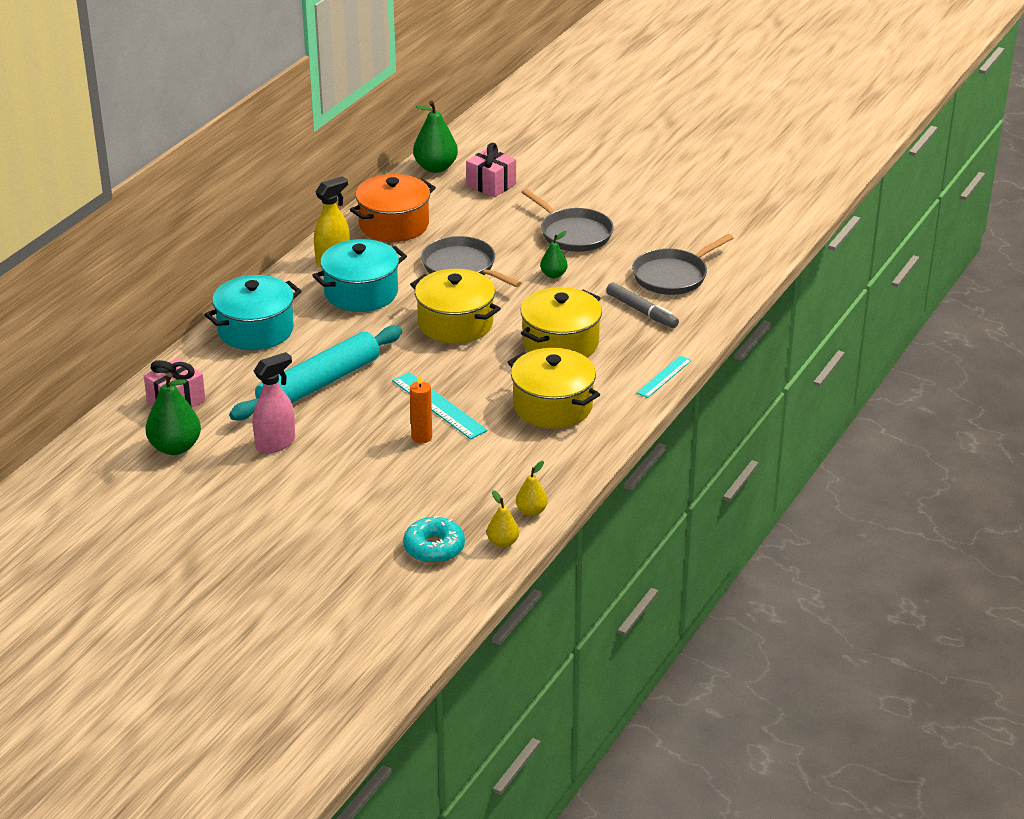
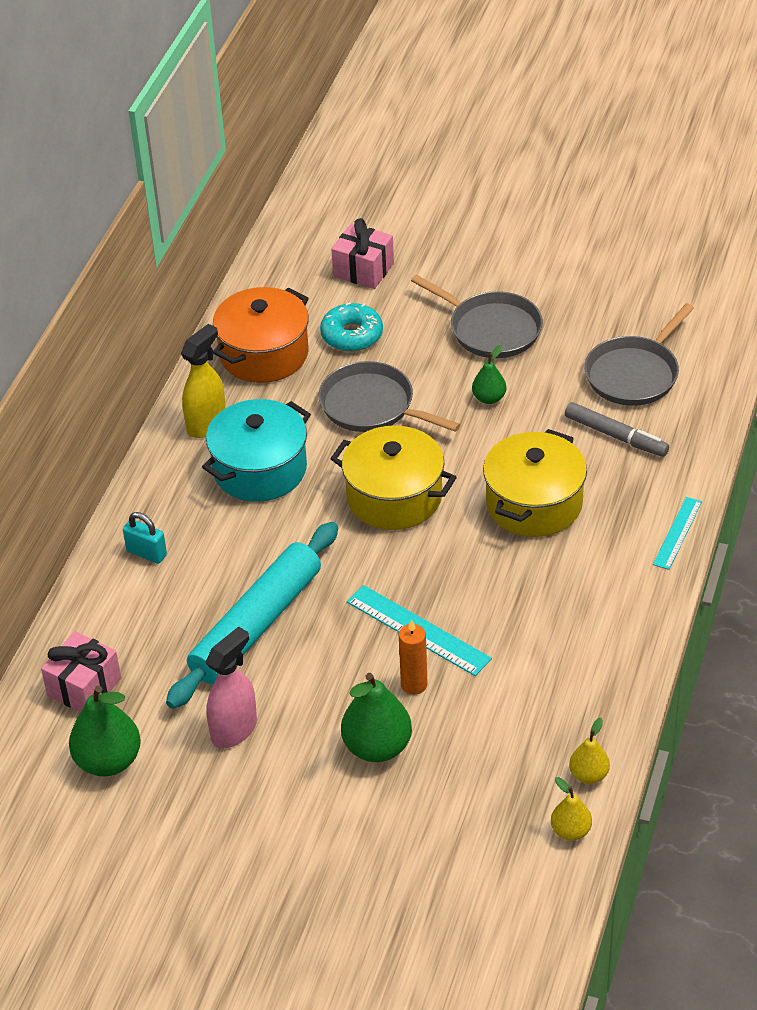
camera: 10 degrees left, 10 degrees up
turquoise pot [205,275,302,350] -> turquoise padlock [123,512,167,564]
turquoise donut [403,516,465,563] -> turquoise donut moved to [320,302,383,352]
green pear [413,100,458,173] -> green pear moved to [341,673,412,762]
yellow pot [508,348,600,429] -> none

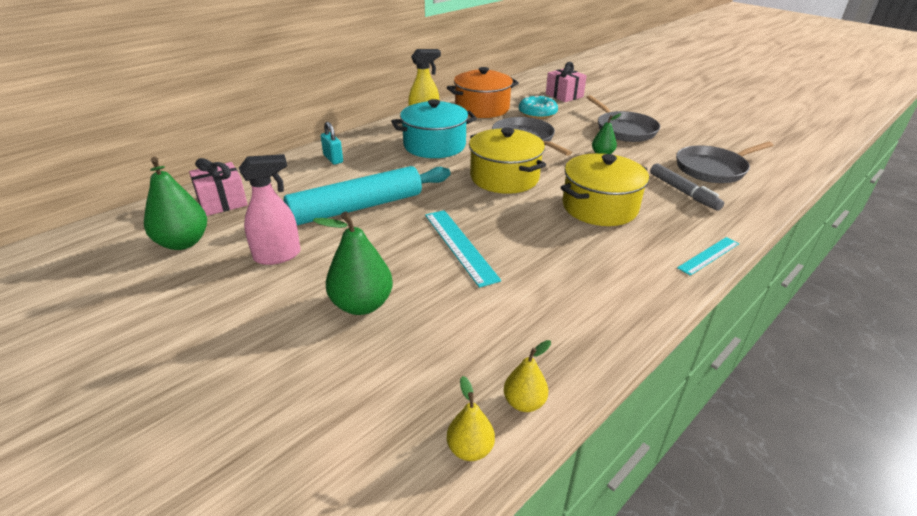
camera: 25 degrees right, 10 degrees down
orange candle [399,619,428,695] -> none

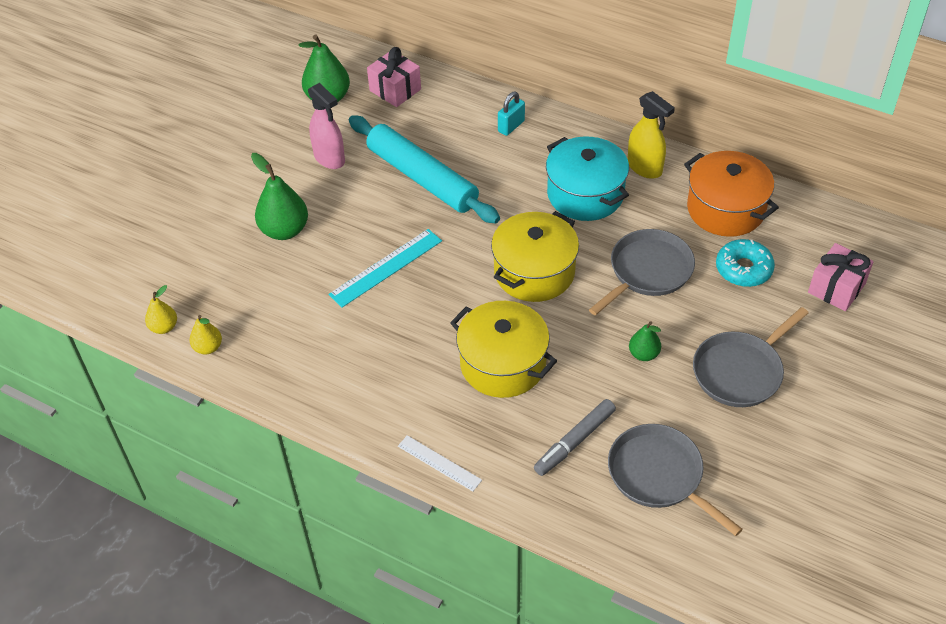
camera: 75 degrees right, 15 degrees up
turquoise ruler [677,237,739,276] -> white ruler [398,435,482,491]

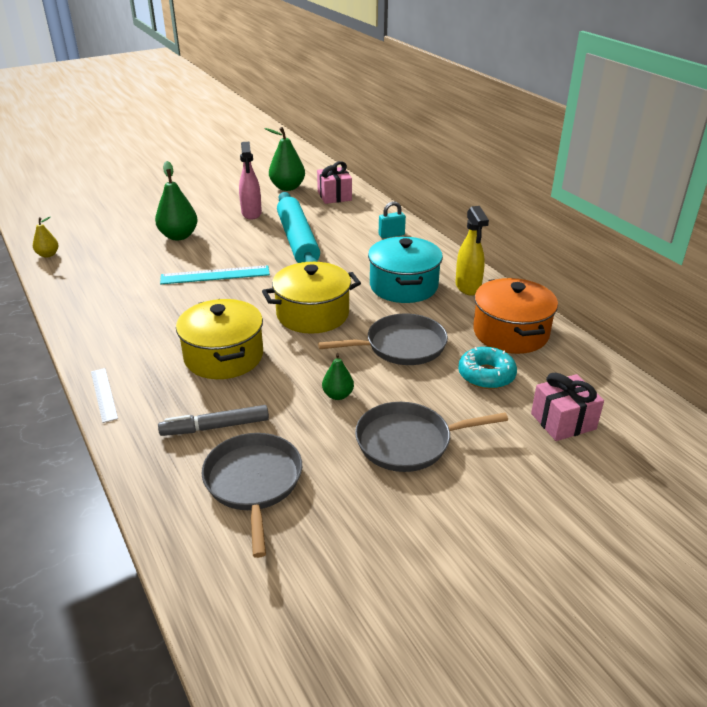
camera: 30 degrees right, 15 degrees down
yellow pear [190,315,222,355] -> none

